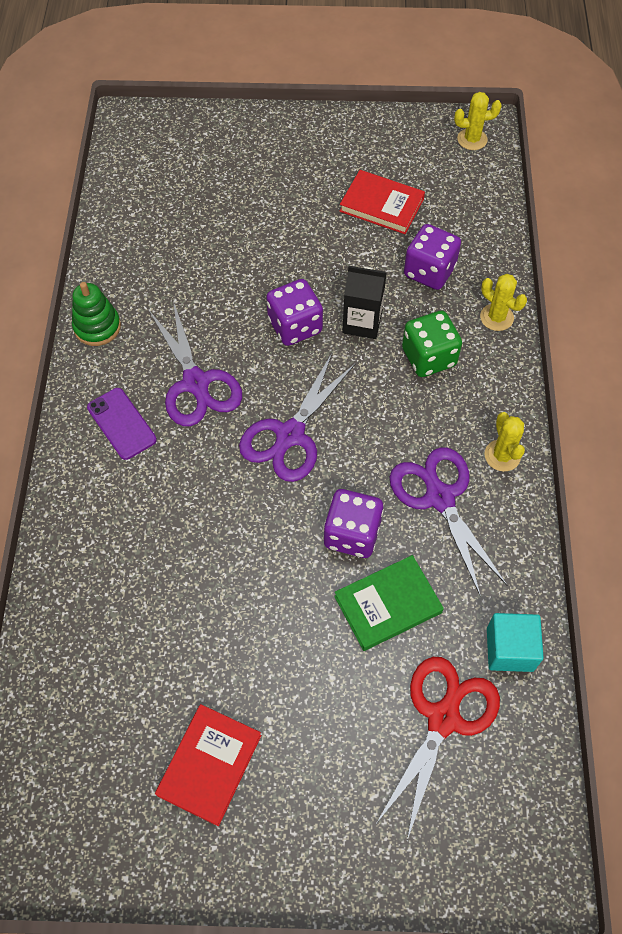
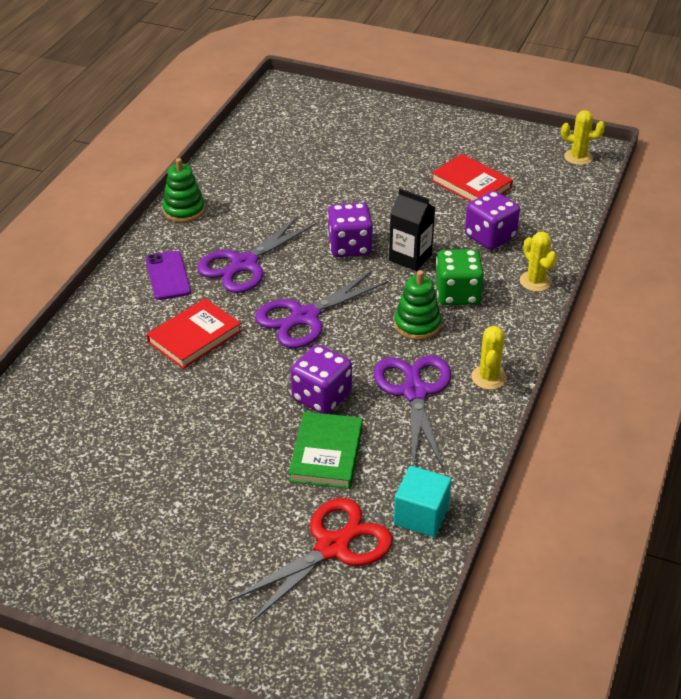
camera: 20 degrees right, 20 degrees down
purple scissors [149,301,242,426] -> purple scissors turned 45 degrees clockwise [197,216,316,293]
red book [155,704,261,826] -> red book moved to [147,298,241,369]
green book [334,555,444,651] -> green book turned 75 degrees counterclockwise [289,411,363,489]
none -> green stacking toy [394,270,441,340]

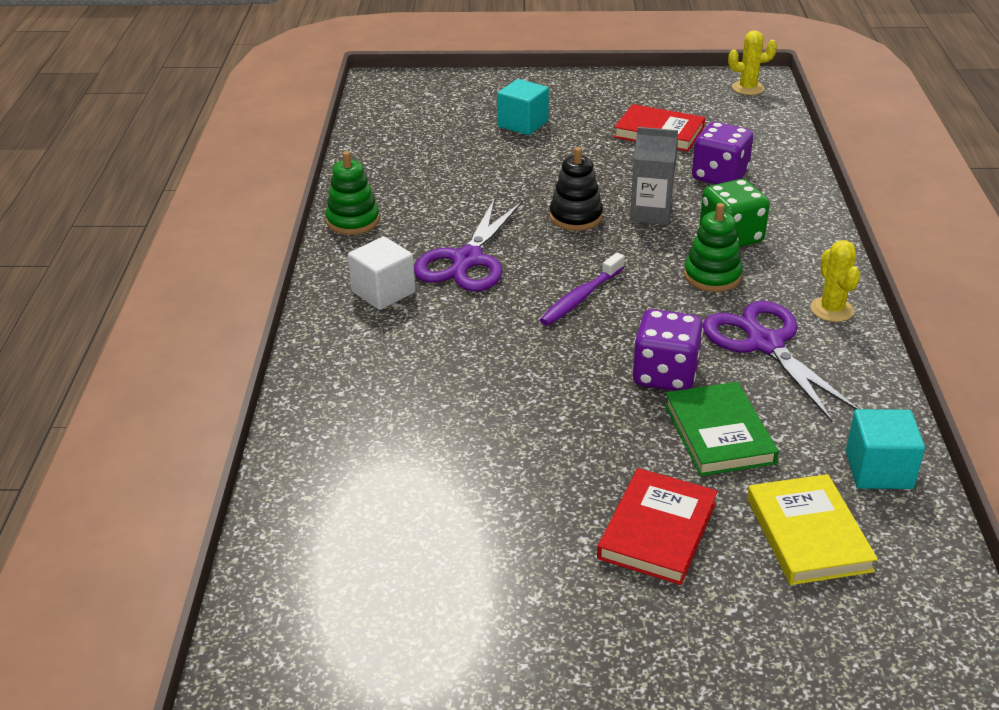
camera: 20 degrees left, 5 degrees down
purple phone [146,251,191,300] -> white cube [348,236,415,310]
red book [147,298,241,369] -> red book moved to [597,468,718,585]
red scissors [228,498,393,624] -> yellow book [747,474,878,585]
purple scissors [255,270,389,348] -> purple toothbrush [540,253,625,326]
purple dice [327,202,373,257] -> black stacking toy [550,147,603,231]
black carton [389,189,435,271] -> grey carton [630,127,678,225]
yellow cactus [520,231,557,292] -> none
none -> turquoise cube [497,79,549,135]

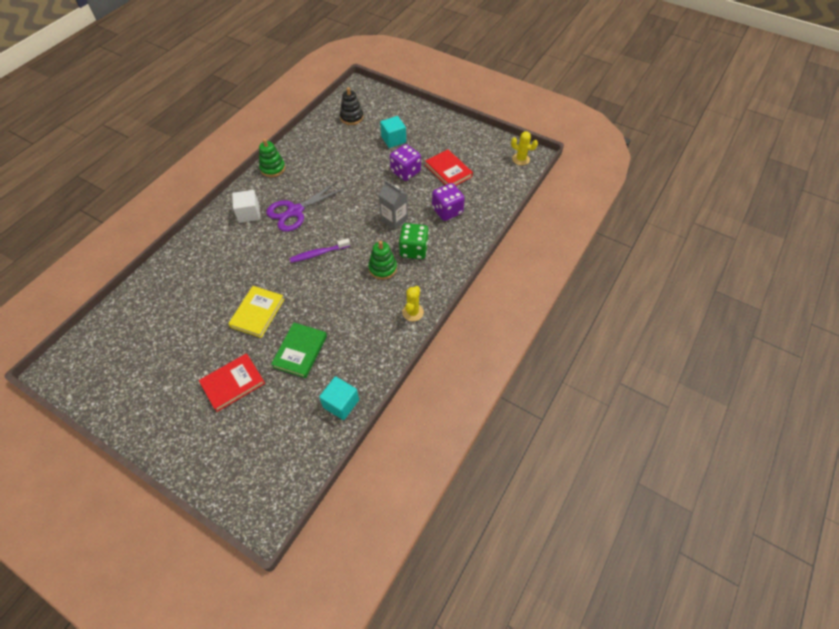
camera: 30 degrees right, 20 degrees up
black stacking toy [550,147,603,231] -> black stacking toy moved to [340,87,363,125]
purple dice [632,309,703,391] -> purple dice moved to [390,144,421,181]
purple scissors [703,301,859,422] -> none
yellow book [747,474,878,585] -> yellow book moved to [228,286,284,338]

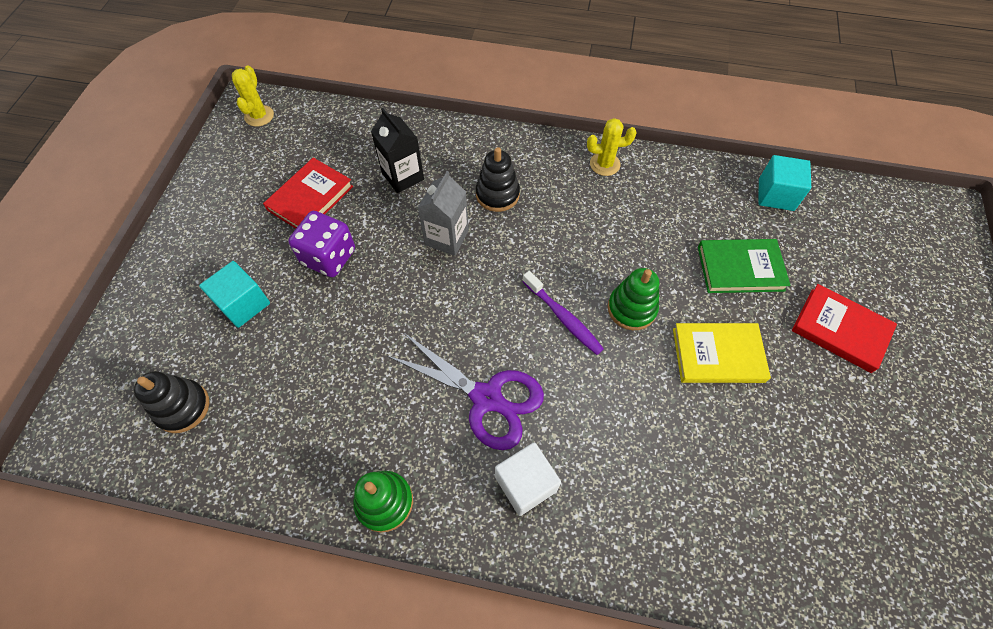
camera: 110 degrees left, 5 degrees up
green stacking toy [368,241,397,280] -> green stacking toy moved to [608,268,659,330]
green dice [399,223,429,259] -> black stacking toy [476,147,520,212]
purple dice [432,183,465,221] -> black carton [371,108,424,193]

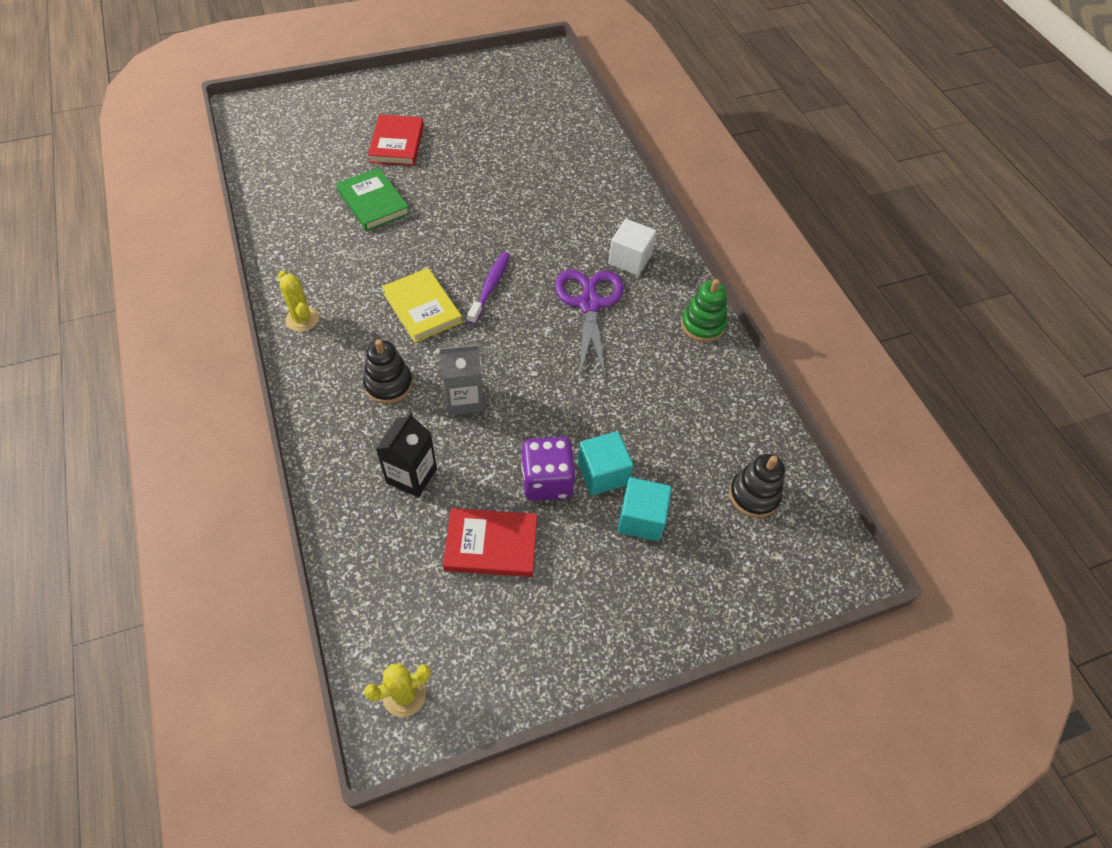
camera: 125 degrees left, 5 degrees down
green stacking toy [608,268,659,330] -> none
yellow book [673,323,771,383] -> yellow book moved to [382,268,462,343]
turquoise cube [758,155,811,211] -> turquoise cube moved to [577,432,634,495]

